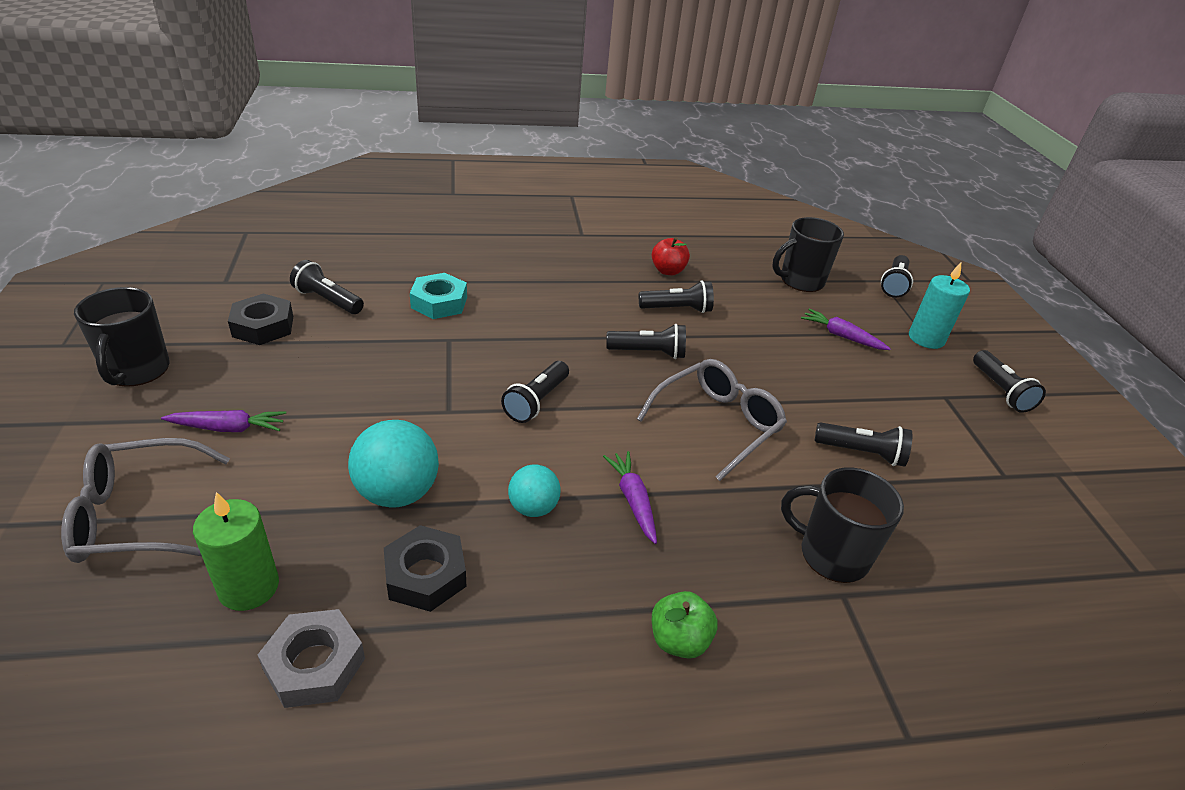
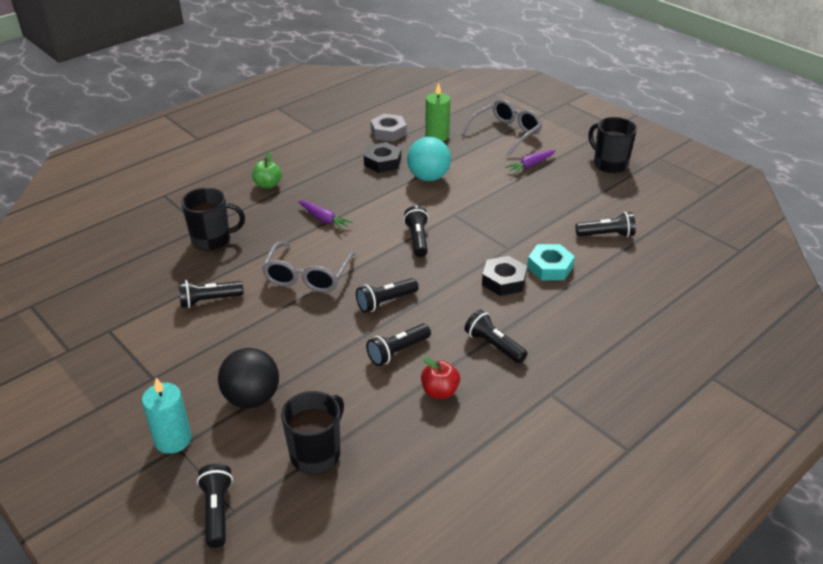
camera: 150 degrees right, 0 degrees up
black nut [228,293,293,345] -> black nut moved to [482,256,527,296]
turquoise ball [508,464,561,517] -> none
purple carrot [801,309,891,350] -> black ball [218,348,279,408]
black flashlight [973,350,1046,413] -> black flashlight moved to [464,310,527,363]

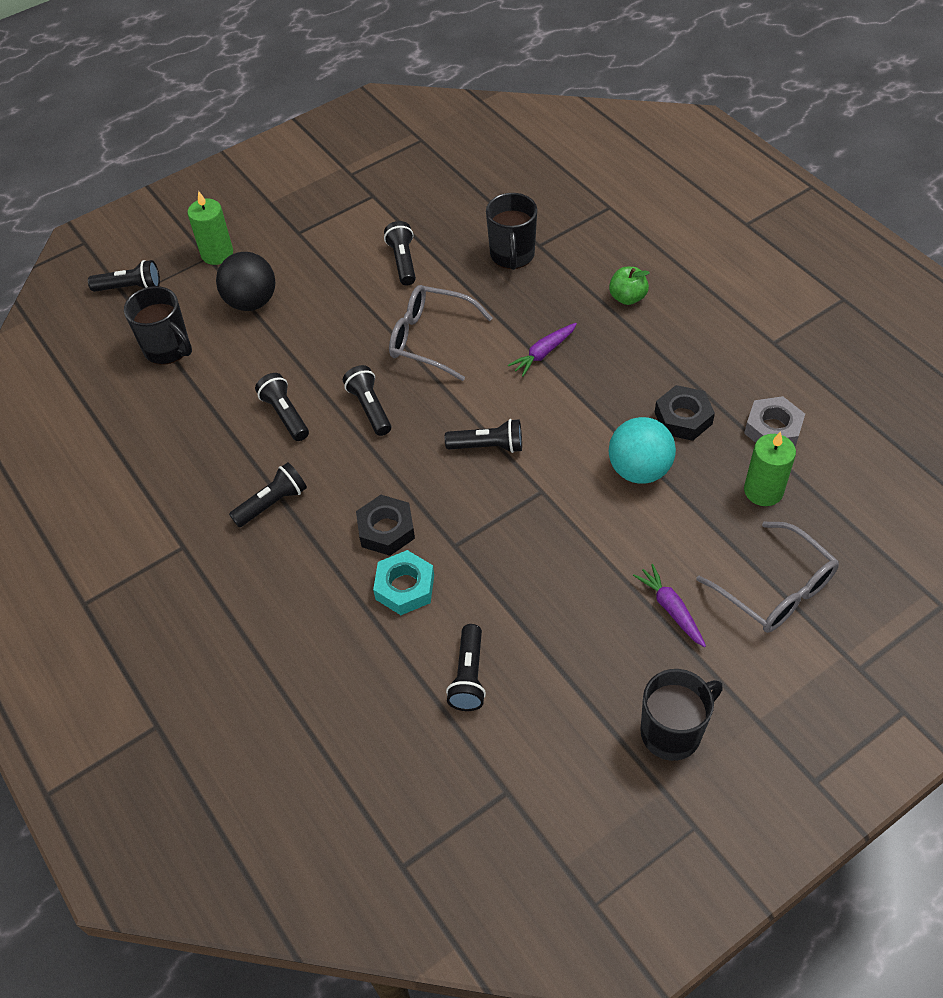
camera: 100 degrees right, 15 degrees up
turquoise candle [142,378,192,454] -> green candle [188,191,233,265]
red apple [421,357,460,399] -> none

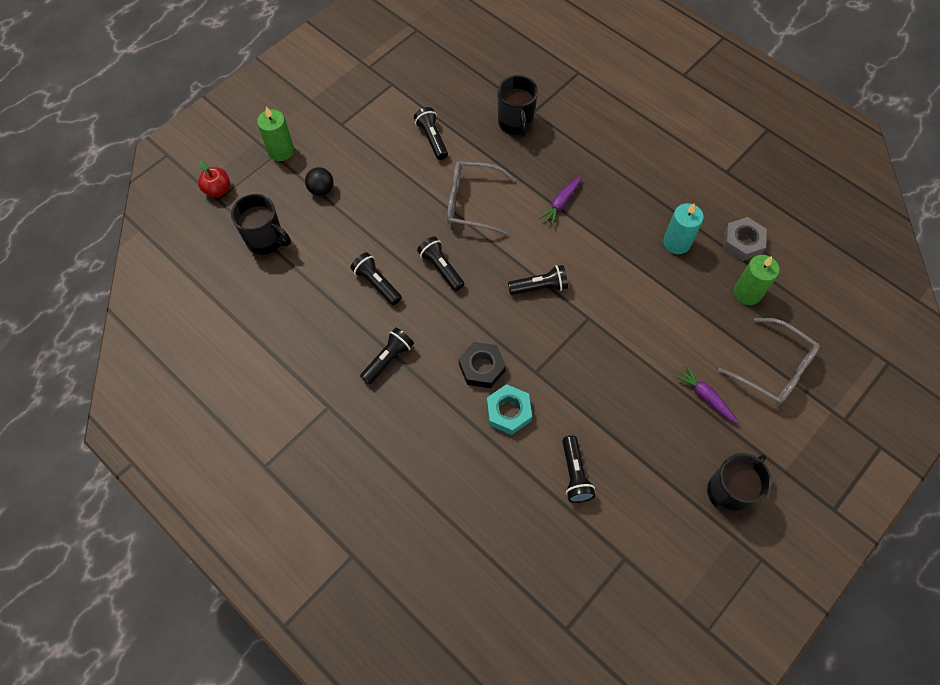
camera: 15 degrees left, 10 degrees up
black flashlight [88,260,160,292] -> red apple [198,161,230,198]
black ball [216,252,275,311] -> black ball [305,167,334,196], size x0.61
turquoise ball [608,417,676,483] -> none
green apple [609,267,650,305] -> none
black nut [655,385,715,441] -> turquoise candle [663,203,704,254]

